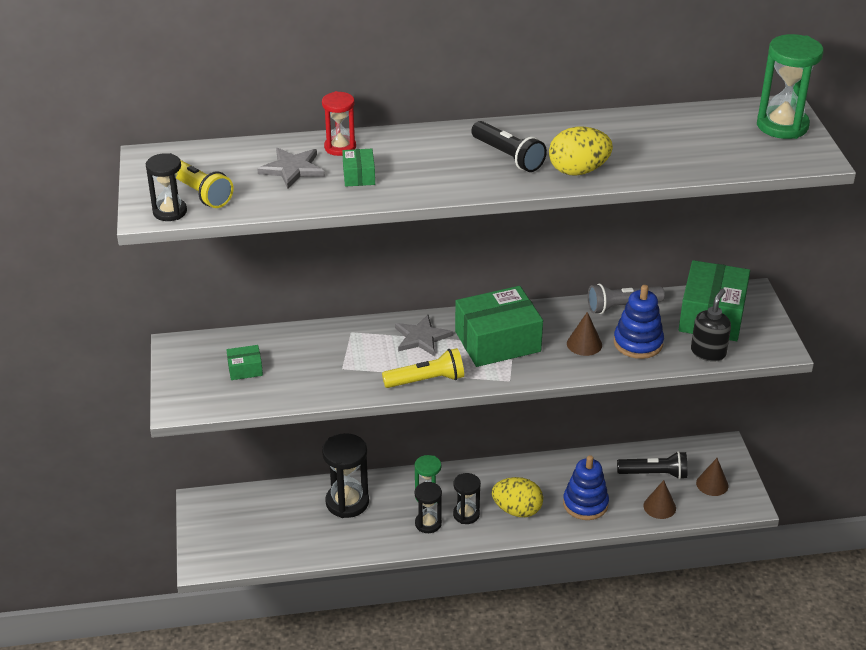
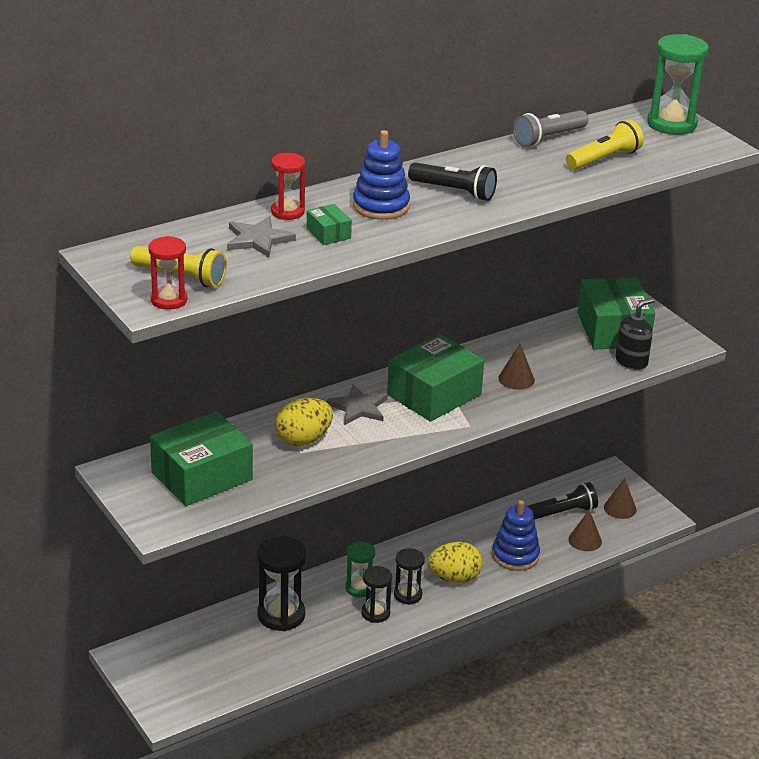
camera: 25 degrees left, 5 degrees down
black hourglass [146,153,187,221] -> red hourglass [148,236,188,310]
green box [226,345,263,380] -> green box [150,411,253,506], size x2.24
yellow flashlight [382,348,464,388] -> yellow flashlight moved to [566,120,644,170]
yellow egg [549,127,613,176] -> yellow egg moved to [275,398,333,446]
grey flashlight [588,284,665,314] -> grey flashlight moved to [513,110,588,147]
blue stacking toy [614,285,664,359] -> blue stacking toy moved to [353,130,410,220]
black soap dispenser [691,289,731,362] -> black soap dispenser turned 45 degrees clockwise [615,298,654,370]

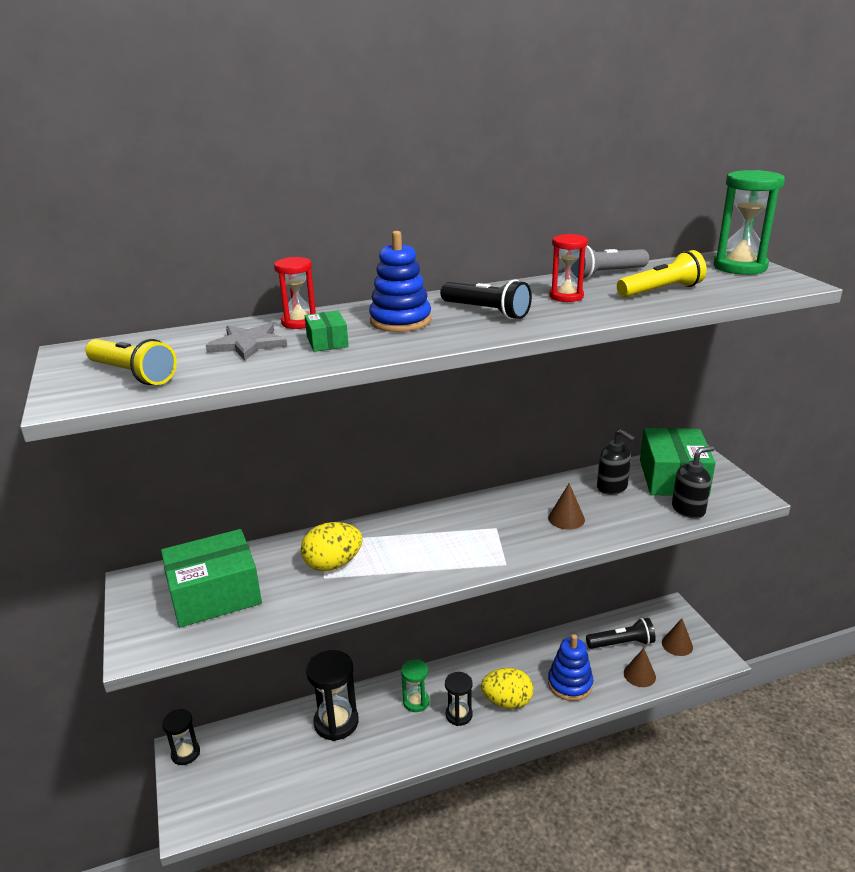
camera: 15 degrees right, 5 degrees down
red hourglass [148,236,188,310] -> red hourglass moved to [550,234,588,302]
grey star [326,384,388,425] -> none
black hourglass [361,566,392,623] -> black hourglass moved to [162,709,200,765]
green box [387,334,484,422] -> none
none -> black soap dispenser [597,429,635,495]

